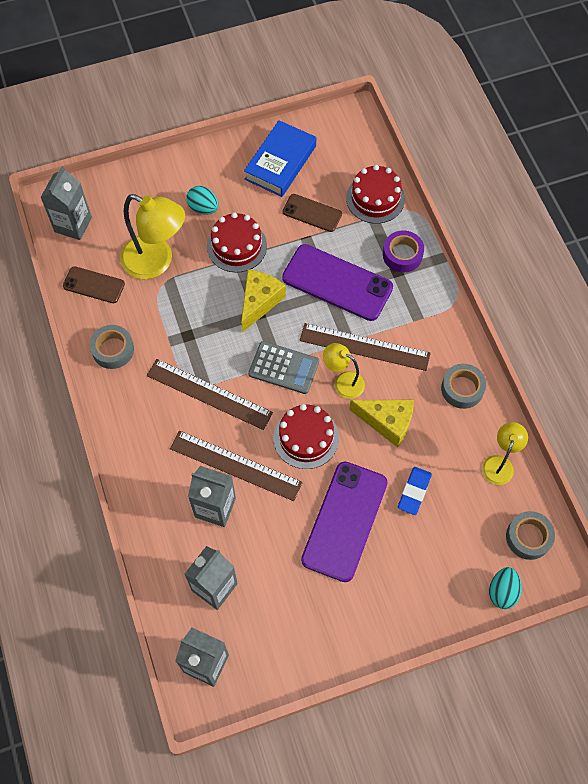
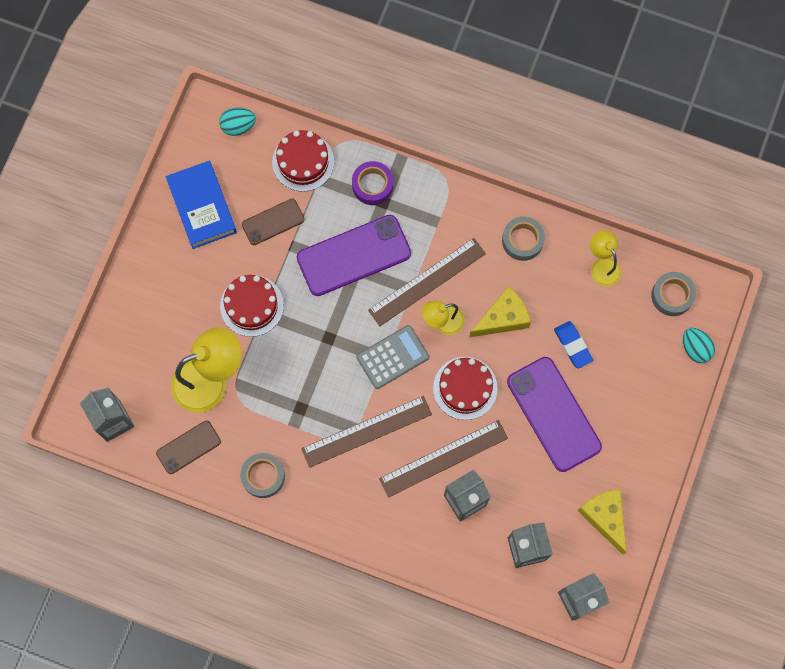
camera: 50 degrees left, 10 degrees up
turquoise egg [186,186,219,215] -> turquoise egg moved to [219,107,256,136]
yellow cheese [241,269,286,333] -> yellow cheese moved to [577,489,627,555]

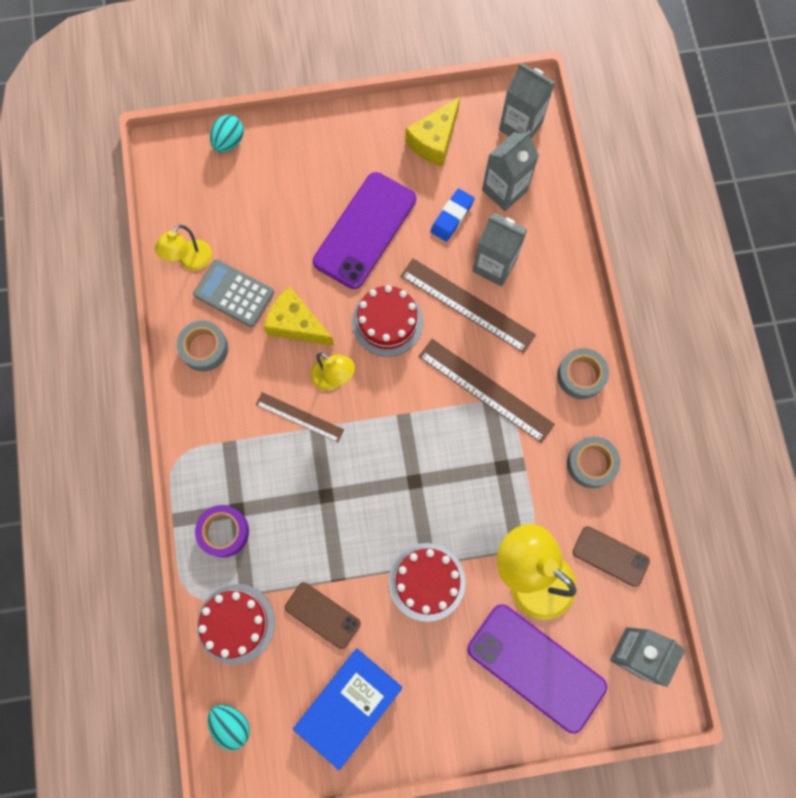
camera: 120 degrees left, 0 degrees up
purple phone [297,215,411,296] -> purple phone moved to [467,604,607,734]
grey calculator [357,325,429,389] -> grey calculator moved to [193,259,274,327]
brown ruler [368,238,486,326] -> brown ruler [256,392,344,442], size x0.61
blue eraser [554,321,593,369] -> blue eraser moved to [431,189,475,241]
grey tape [651,272,696,316] -> grey tape moved to [557,348,609,399]

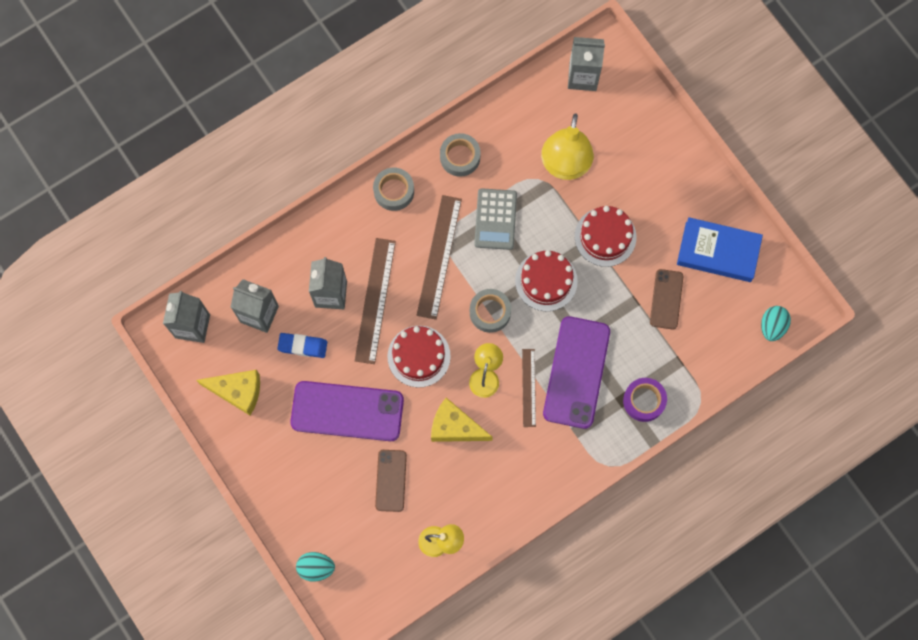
camera: 115 degrees left, 0 degrees up
grey tape [177,321,228,371] -> grey tape moved to [470,289,511,333]
grey calculator [193,259,274,327] -> grey calculator moved to [474,188,517,250]
red cake [197,584,275,664] -> red cake moved to [515,250,578,311]
yellow cheese [263,286,334,346] -> yellow cheese turned 105 degrees clockwise [431,398,493,442]
purple phone [467,604,607,734] -> purple phone moved to [543,316,610,429]
brown phone [572,526,650,587] -> brown phone moved to [375,450,407,512]

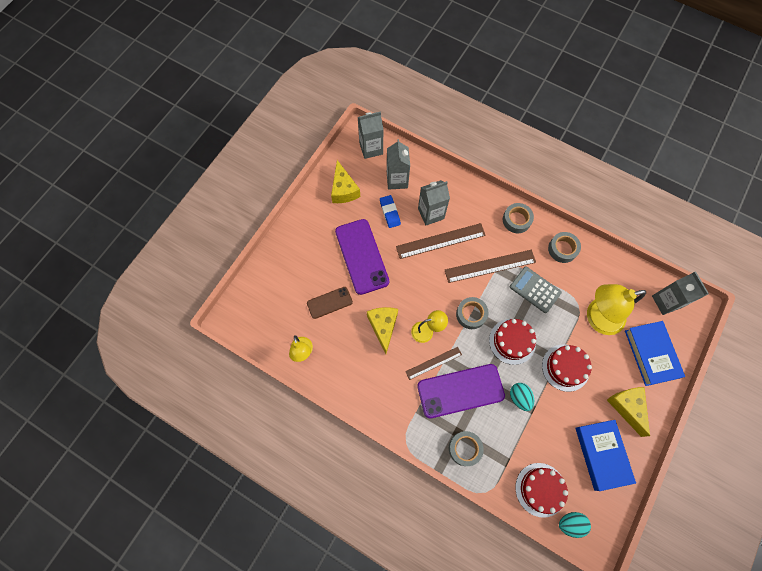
camera: 65 degrees right, 5 degrees down
turquoise egg [296,552,335,582] -> turquoise egg moved to [510,383,534,411]
red cake [387,326,451,387] -> red cake moved to [515,463,568,518]
grey calculator [474,188,517,250] -> grey calculator turned 60 degrees clockwise [510,266,562,313]
purple tape [623,378,667,422] -> grey tape [449,431,484,466]
brown phone [650,269,683,330] -> none
none -> yellow cheese [607,387,650,437]
none -> blue book [625,321,685,386]

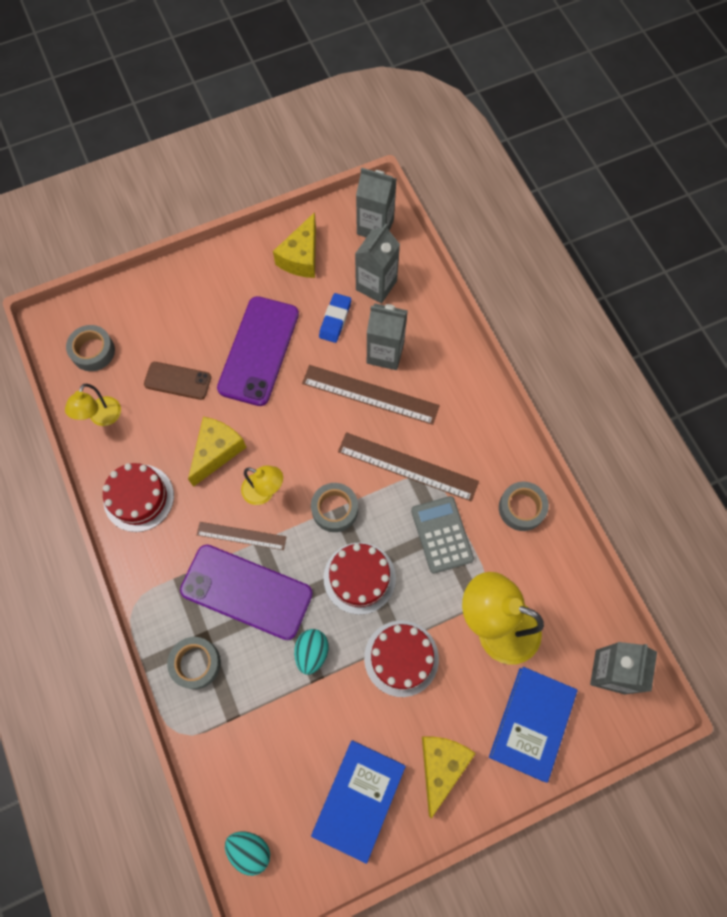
camera: 35 degrees right, 0 degrees up
grey tape [503,203,534,233] -> grey tape moved to [66,325,115,371]
red cake [515,463,568,518] -> red cake moved to [103,463,174,532]

